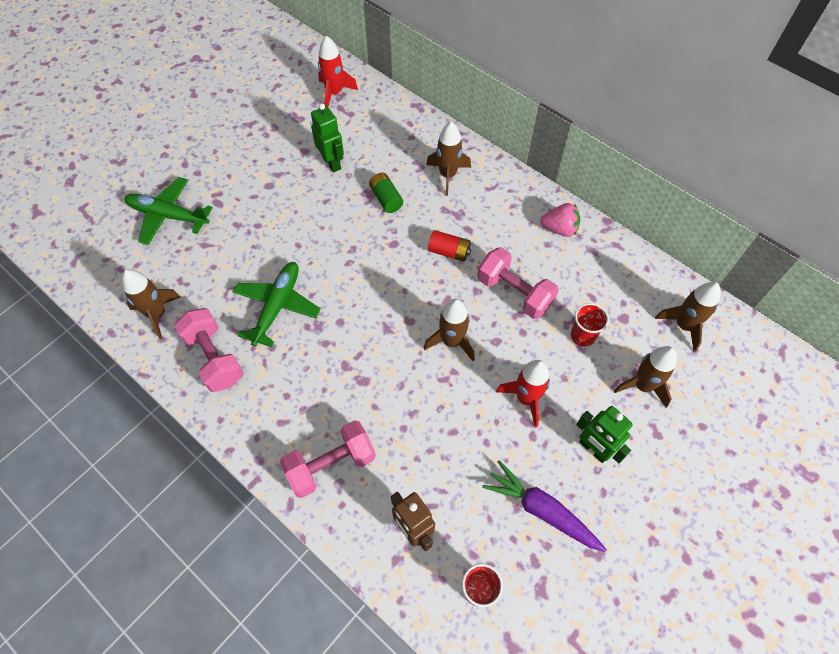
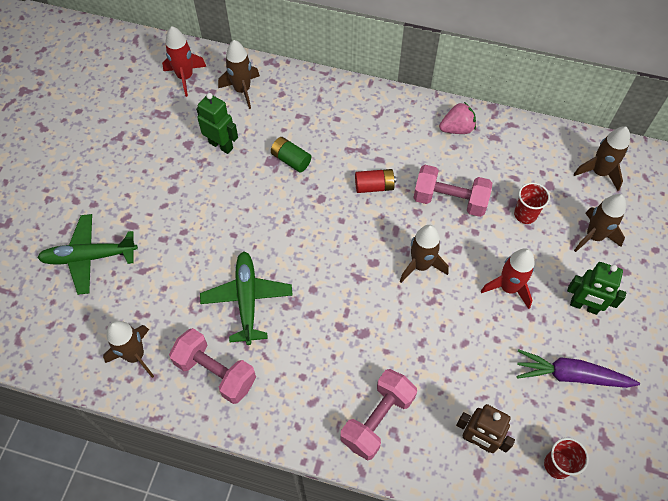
camera: 25 degrees left, 0 degrees up
brown rocket [426,122,471,196] -> brown rocket moved to [218,40,260,109]

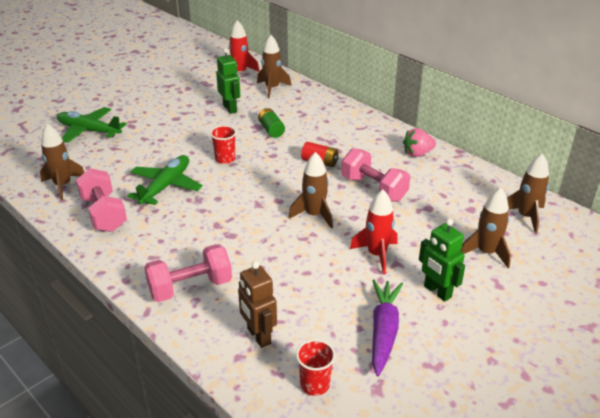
camera: 30 degrees right, 25 degrees down
pink strawberry [439,102,476,134] -> pink strawberry turned 150 degrees clockwise [403,128,436,157]
red cup [514,183,550,224] -> red cup moved to [210,125,237,164]
purple carrot [516,349,640,388] -> purple carrot turned 60 degrees clockwise [372,279,403,377]

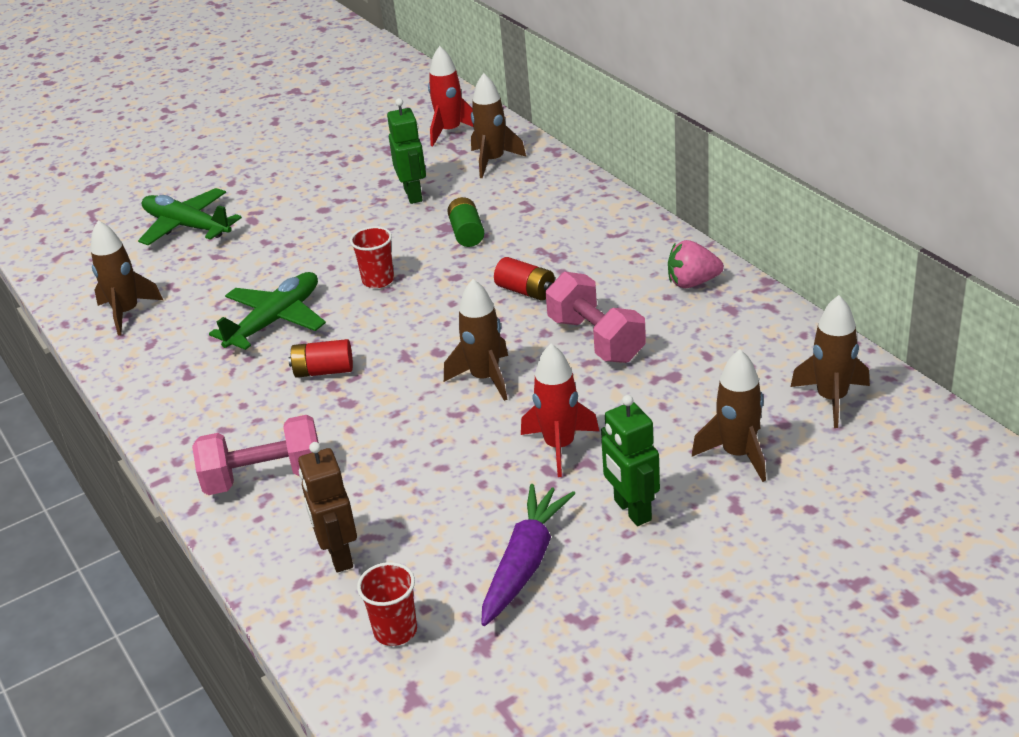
camera: 15 degrees right, 0 degrees up
pink dumbbell [76,168,127,232] -> none
none -> red battery [288,339,353,378]

